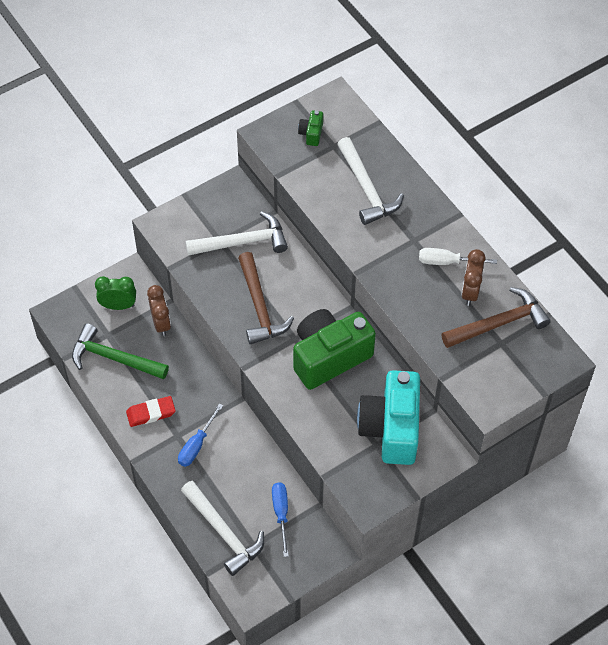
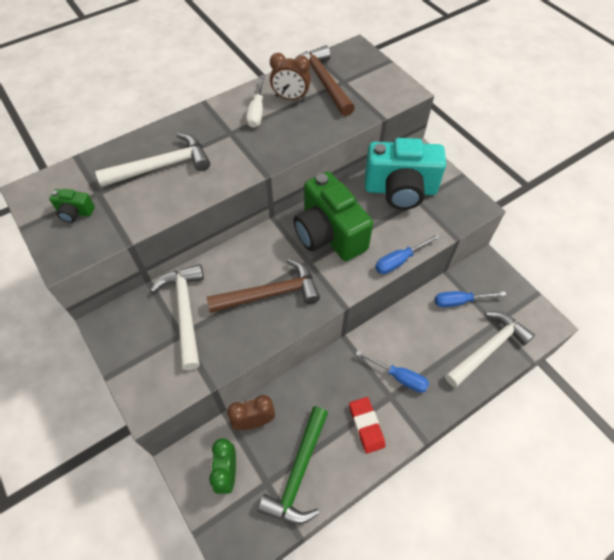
camera: 90 degrees left, 0 degrees up
none -> blue screwdriver [375,234,440,274]

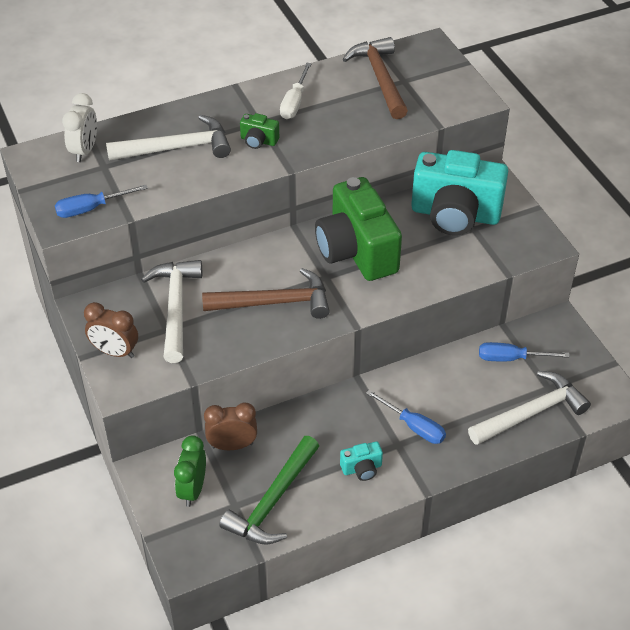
camera: 10 degrees right, 10 degrees down
green camera [49,189,95,223] -> green camera moved to [240,113,279,149]
brown clock [270,53,311,100] -> brown clock moved to [84,302,138,358]
red eraser [349,397,385,453] -> turquoise camera [340,442,383,481]
blue screwdriver [375,234,440,274] -> blue screwdriver moved to [55,185,148,218]
none -> white clock [62,93,97,162]

